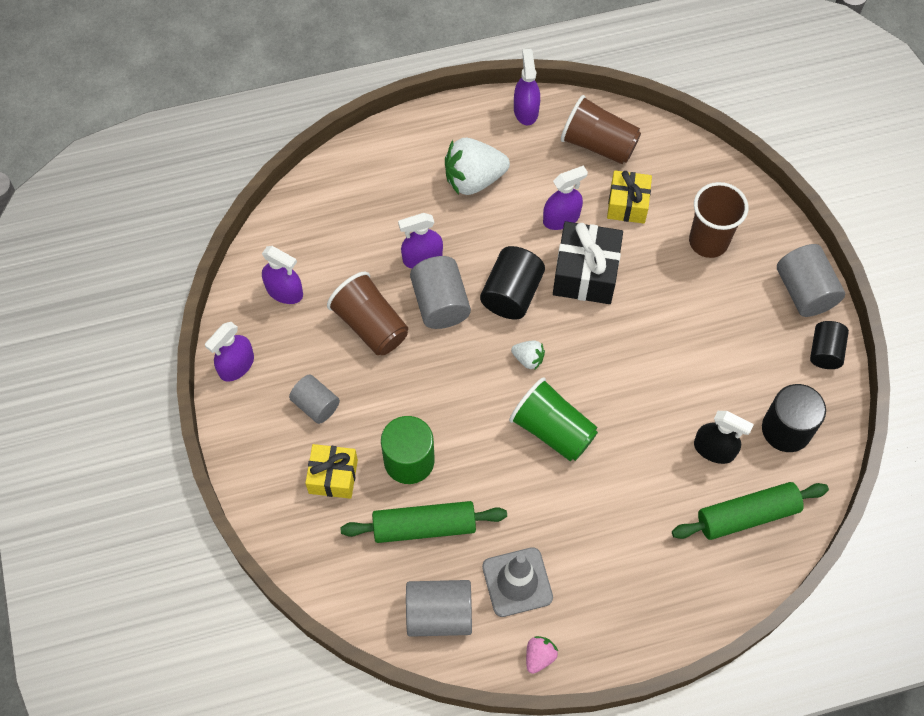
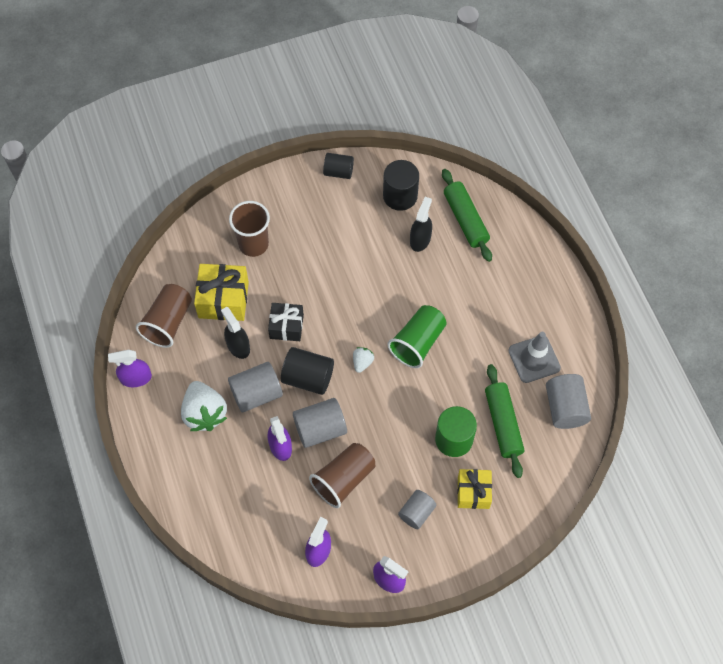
camera: 95 degrees left, 0 degrees up
pink strawberry [526,636,558,674] -> none
purple spray bottle [543,165,588,230] -> black spray bottle [221,307,250,359]
black gift [553,221,623,304] -> black gift [268,303,304,341], size x0.66
yellow gift [607,170,652,223] -> yellow gift [194,264,249,321], size x1.51
grey cylinder [777,244,845,317] -> grey cylinder moved to [228,362,283,412]

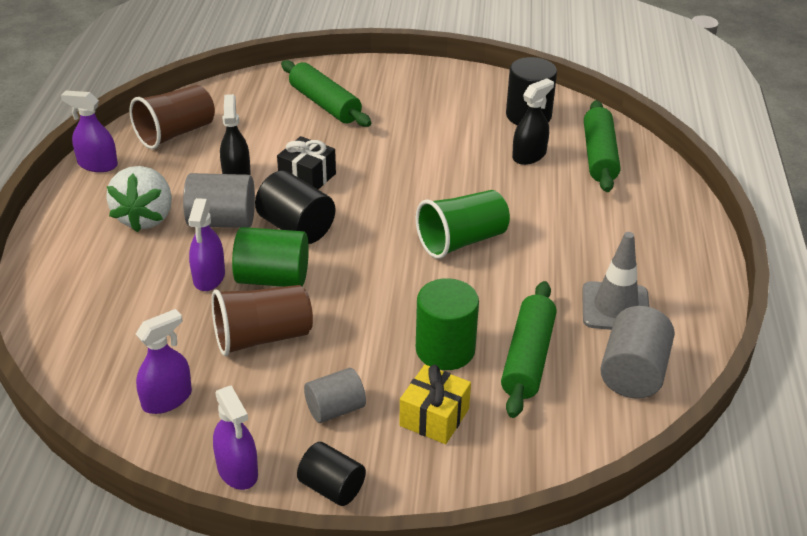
camera: 25 degrees right, 25 degrees down
yellow gift [194,264,249,321] -> none
brown cup [229,201,270,257] -> green rolling pin [281,60,371,127]
grey cylinder [293,398,347,448] -> green cylinder [232,227,309,287]
black cylinder [323,153,354,179] -> black cylinder moved to [297,442,366,506]
white strawberry [353,347,374,373] -> none

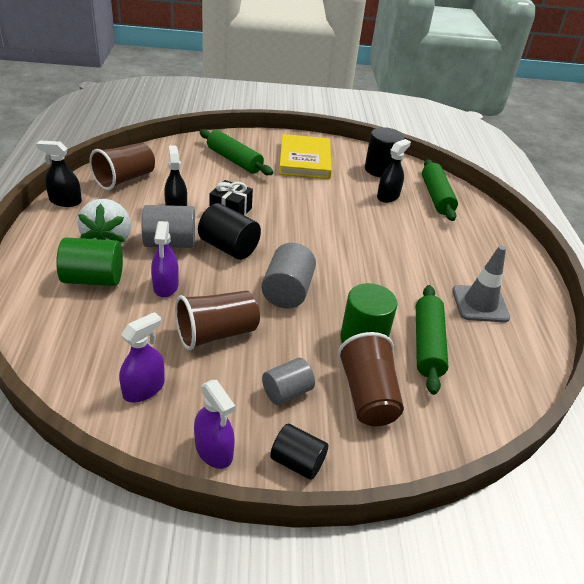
camera: 10 degrees left, 0 degrees up
purple spray bottle [61,90,118,172] -> black spray bottle [36,140,82,207]
green cylinder [232,227,309,287] -> green cylinder moved to [56,237,123,286]
yellow gift [399,365,471,444] -> brown cup [338,332,404,426]
green cup [416,190,510,259] -> none
grey cylinder [600,306,675,399] -> grey cylinder moved to [261,243,316,309]
none -> yellow book [279,134,332,179]

